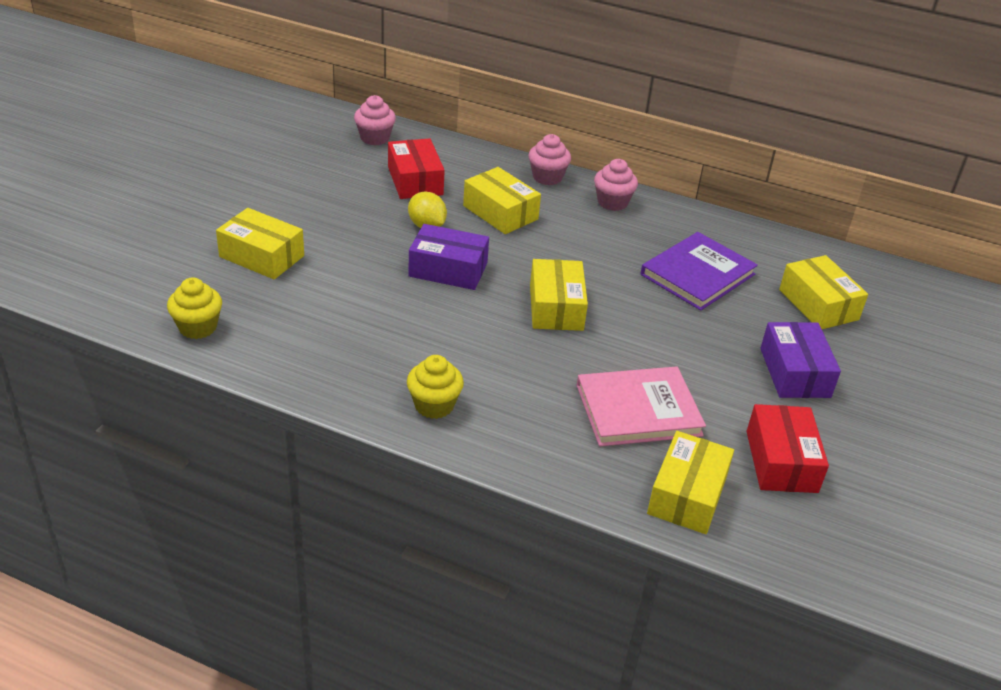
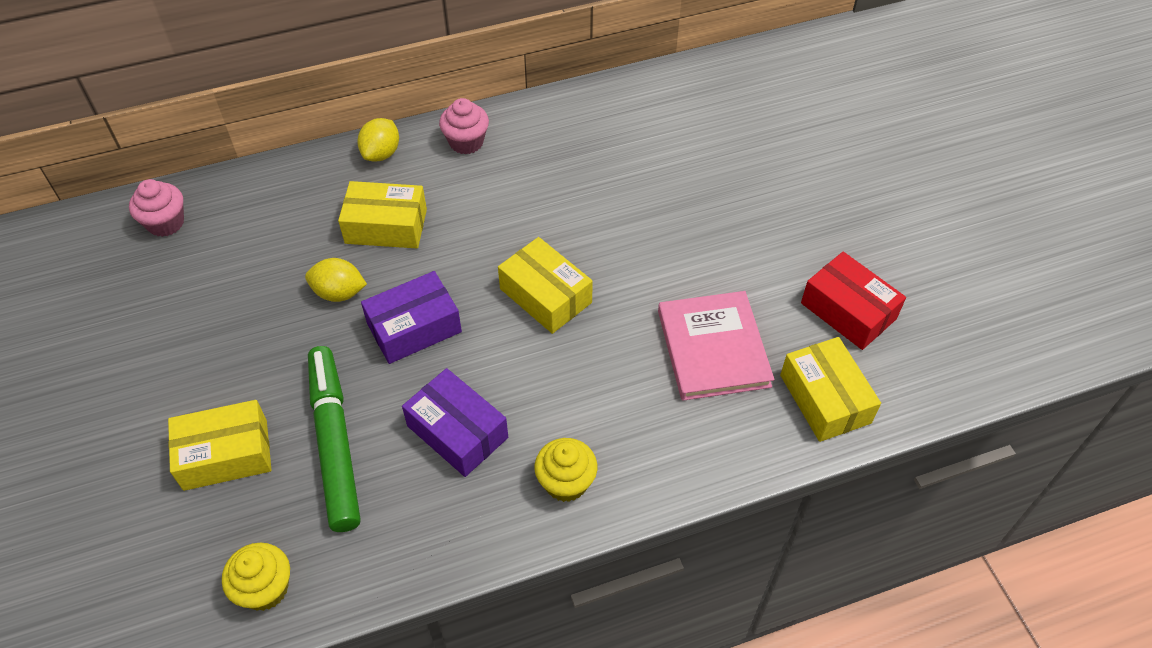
camera: 40 degrees left, 15 degrees up
red box [388,138,445,199] -> none
pink cupcake [529,134,571,185] -> yellow lemon [357,118,399,162]
pink book [577,367,706,446] -> pink book turned 45 degrees counterclockwise [658,291,774,401]
purple book [641,232,758,310] -> none
purple box [760,322,841,398] -> purple box moved to [402,368,508,477]
yellow box [779,255,868,329] -> none
none -> green marker [308,346,361,532]

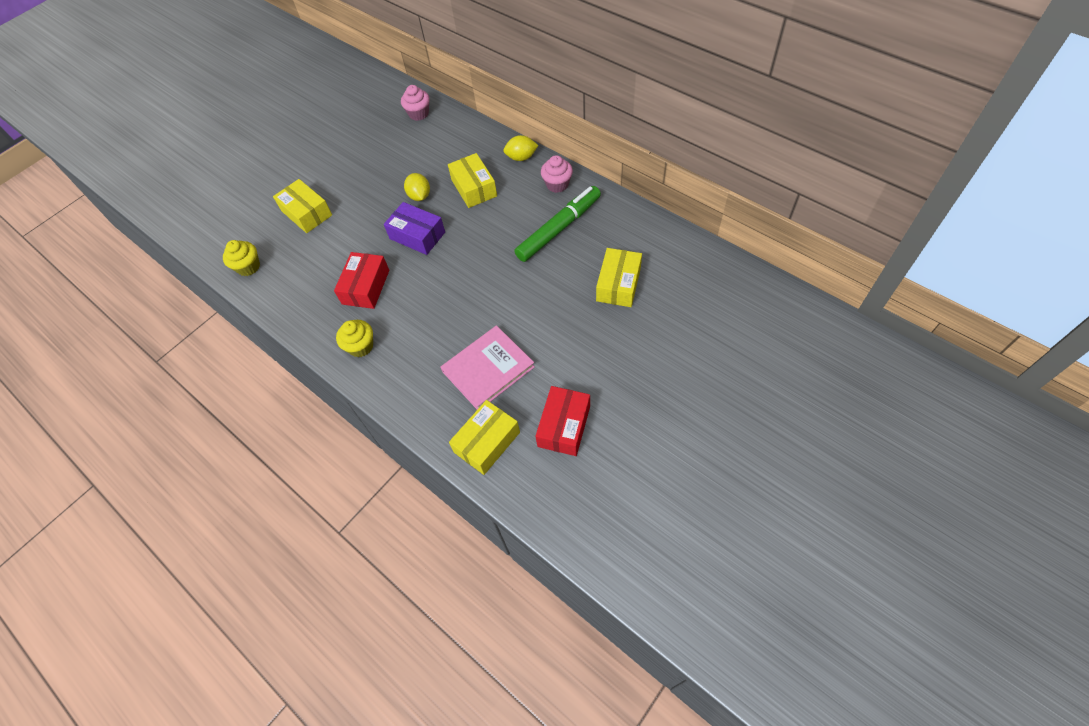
camera: 65 degrees right, 5 degrees up
green marker [308,346,361,532] -> green marker moved to [514,186,601,262]
purple box [402,368,508,477] -> red box [334,252,389,309]
yellow box [498,237,593,334] -> yellow box moved to [596,248,642,307]

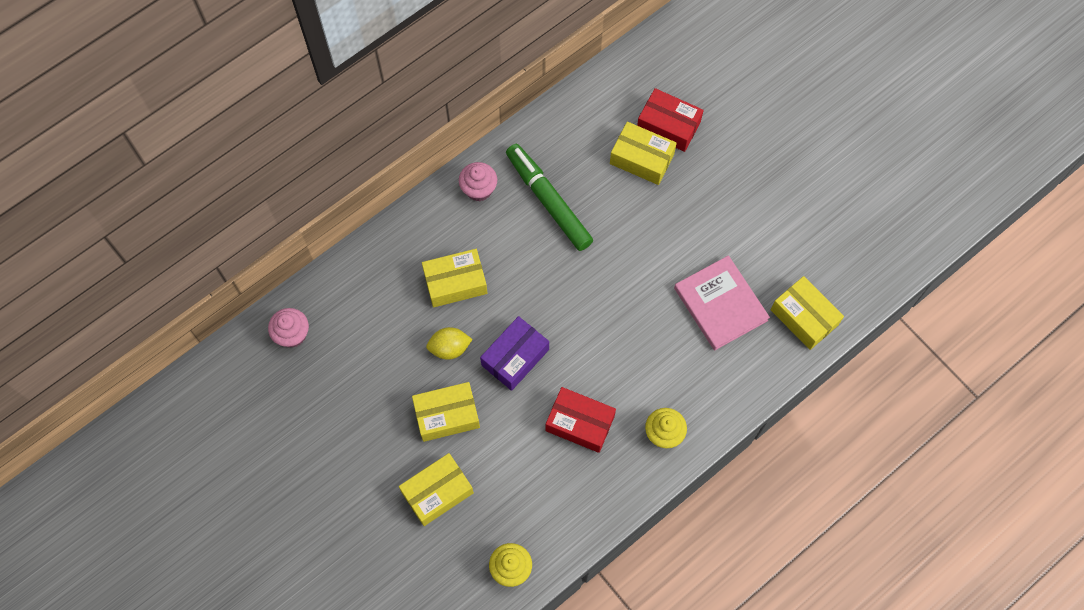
camera: 85 degrees left, 10 degrees up
yellow lemon [503,135,539,161] -> none
red box [535,386,590,456] -> red box moved to [637,88,704,152]
none -> yellow box [412,382,480,442]

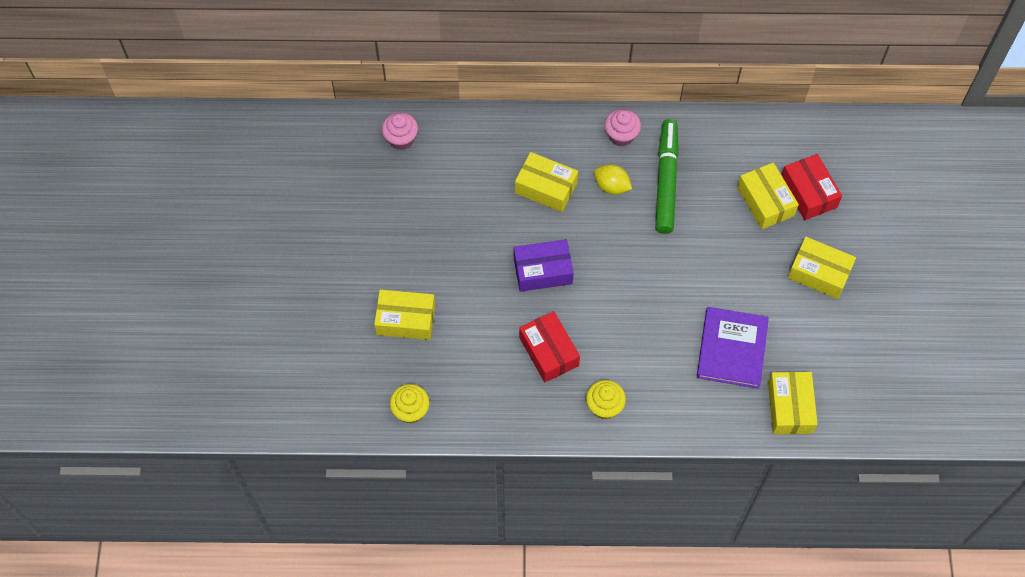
camera: 40 degrees right, 5 degrees down
yellow box [412,382,480,442] -> yellow box moved to [788,237,856,299]
yellow lemon [426,327,473,360] -> yellow lemon moved to [594,164,632,195]
pink book [674,255,770,350] -> purple book [697,307,769,389]

